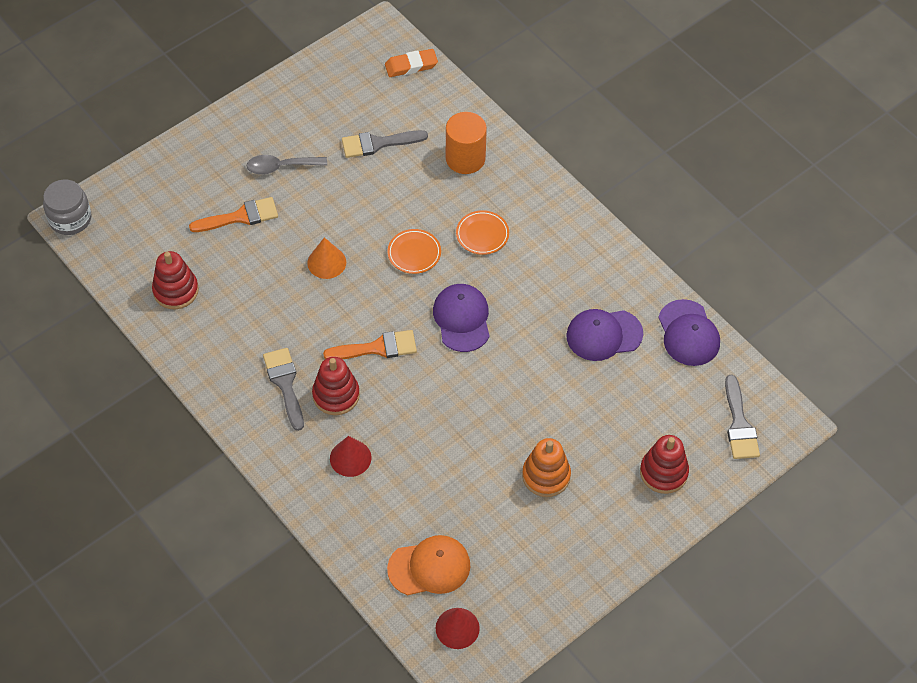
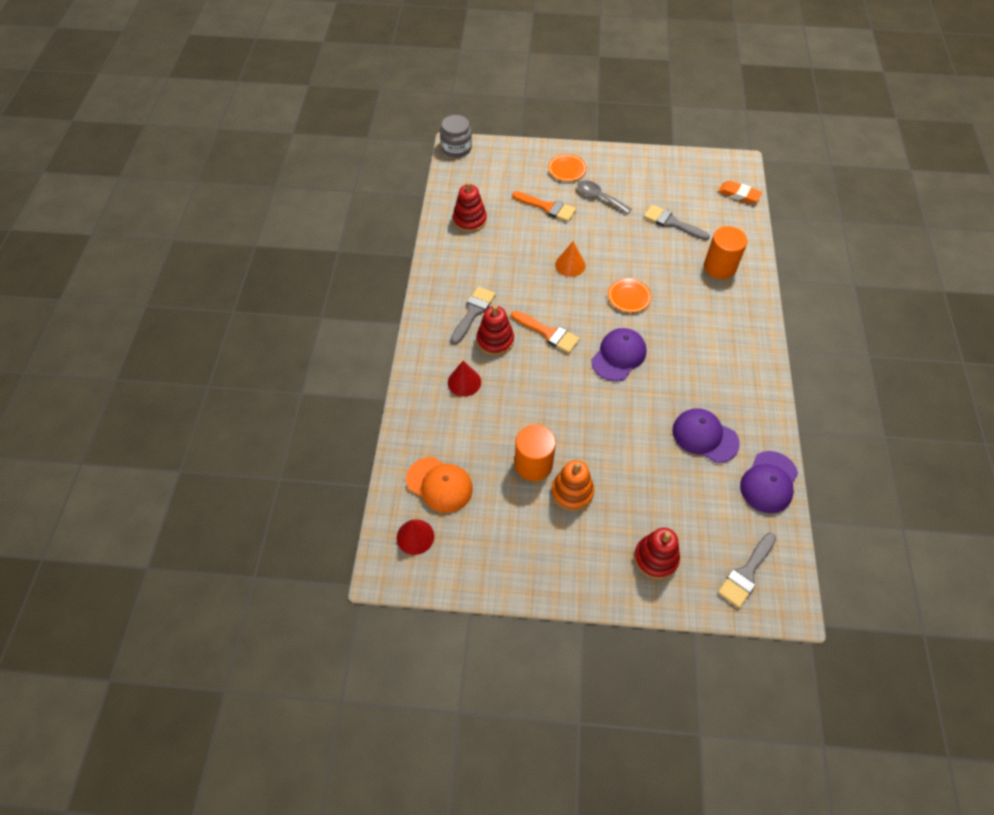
camera: 45 degrees right, 0 degrees up
orange plate [456,210,509,255] -> orange plate moved to [548,154,587,181]
none -> orange cylinder [515,424,556,481]

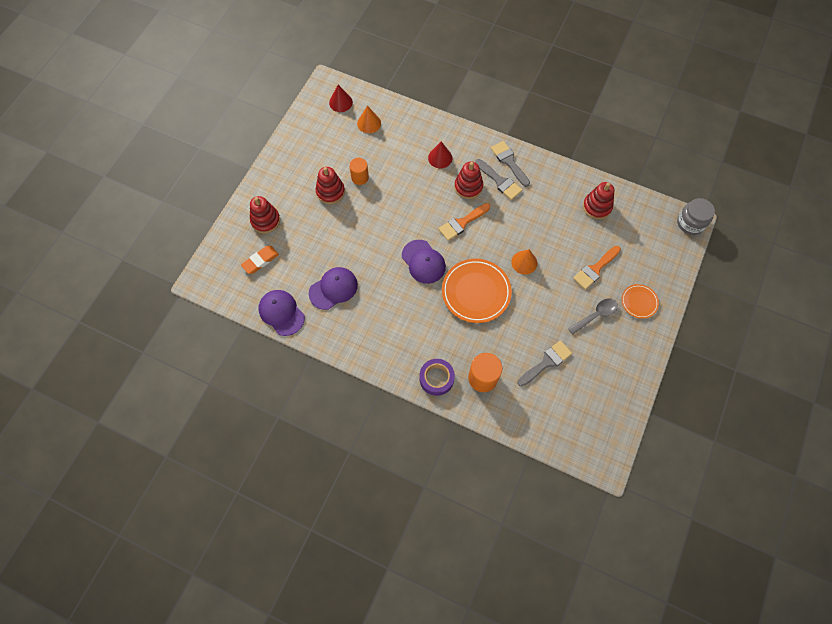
camera: 110 degrees right, 10 degrees up
orange cap [406,457,473,513] -> orange cone [357,106,381,133]
orange cylinder [515,424,556,481] -> orange cylinder [349,158,369,185], size x0.67
orange stacking toy [551,460,594,511] -> red stacking toy [315,167,345,204]
orange plate [608,278,652,313] -> orange plate [442,259,512,323], size x1.89
orange eraser [718,180,762,204] -> orange eraser moved to [241,246,279,274]
grey brush [718,533,776,608] -> grey brush moved to [491,141,530,187]
none -> purple tape [419,359,455,396]

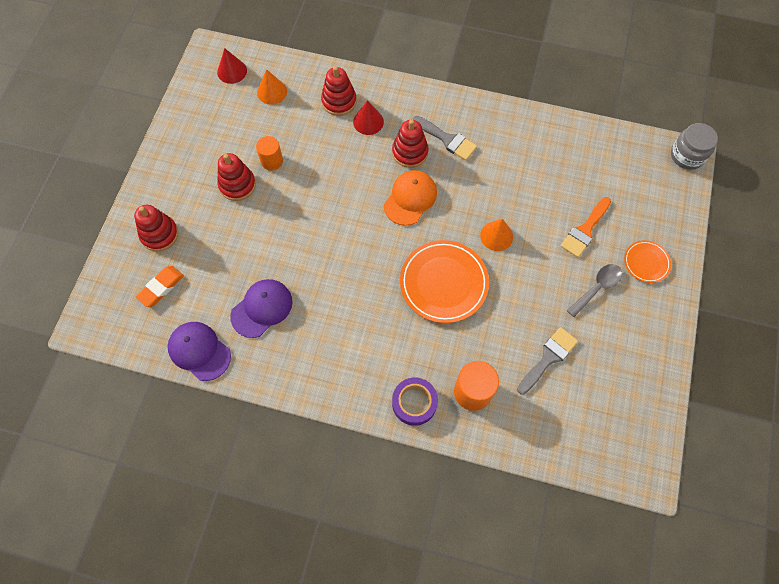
camera: 10 degrees left, 0 degrees up
purple cap [402,240,446,284] -> none
orange brush [439,203,490,241] -> orange cap [384,170,437,226]
grey brush [491,141,530,187] -> none
red stacking toy [583,182,614,220] -> red stacking toy moved to [321,66,357,116]

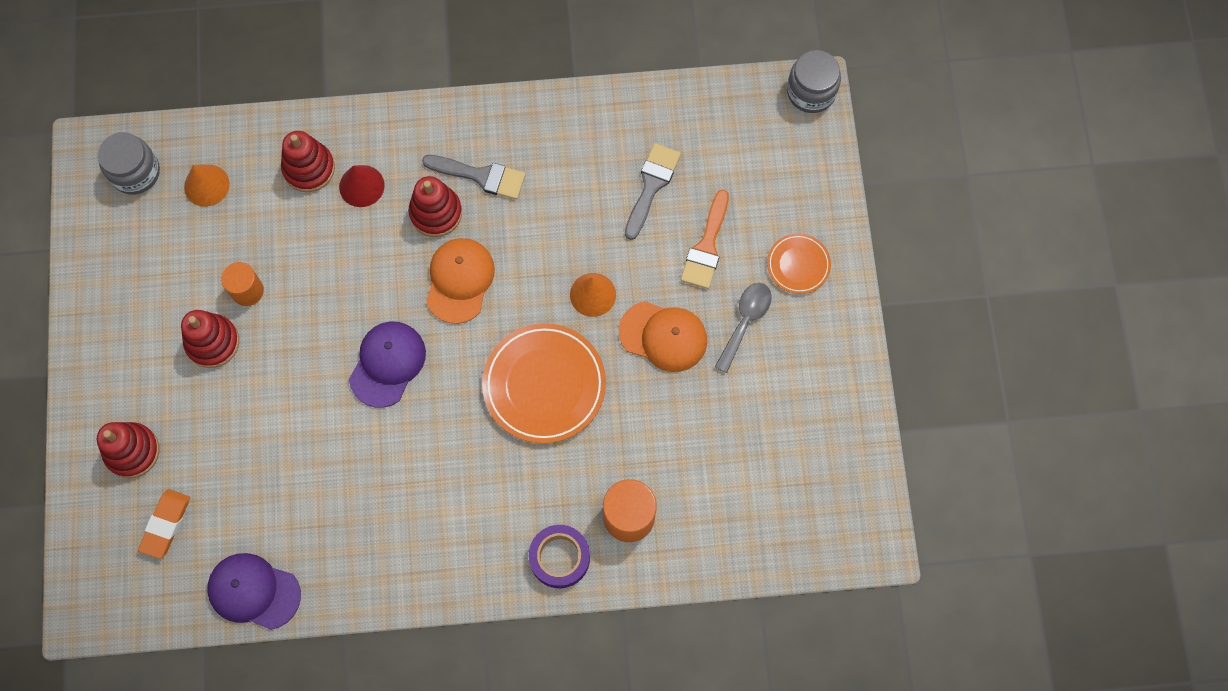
camera: 20 degrees left, 5 degrees up
red cone [217,48,247,84] -> grey jar [98,132,160,195]
purple cap [230,279,293,338] -> purple cap moved to [349,322,426,408]
grey brush [517,327,578,395] -> grey brush moved to [625,143,681,240]
none -> orange cap [619,301,707,372]

